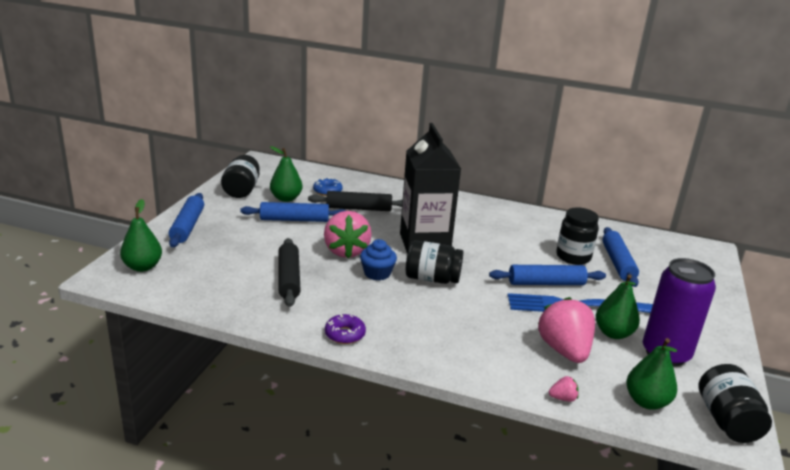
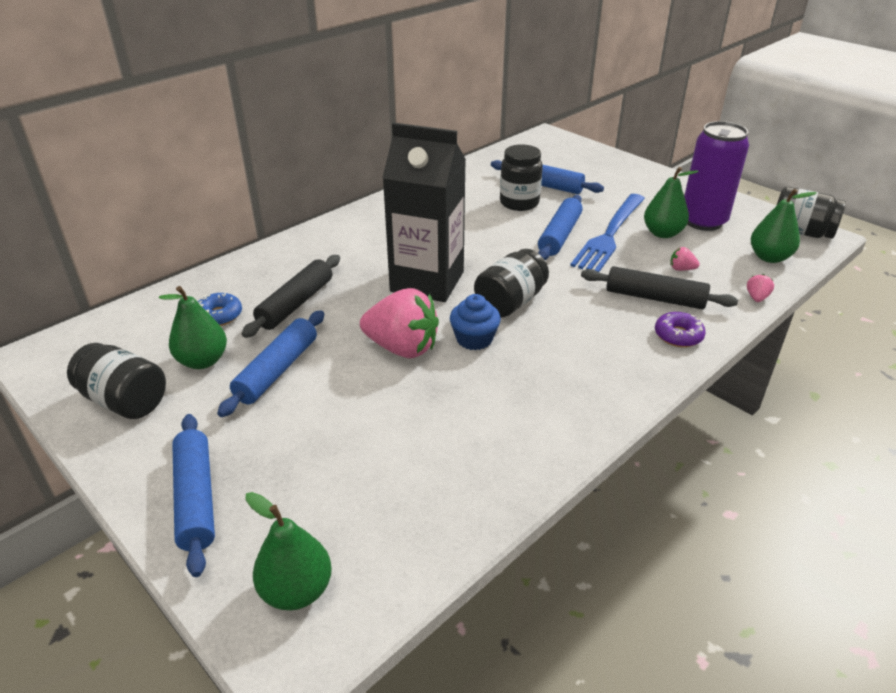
camera: 60 degrees left, 10 degrees up
blue rolling pin [169,193,204,247] -> blue rolling pin turned 45 degrees clockwise [172,414,215,577]
black rolling pin [278,238,301,307] -> black rolling pin moved to [581,266,738,309]
purple donut [325,314,366,344] -> purple donut moved to [655,312,706,347]
pink strawberry [538,297,595,363] -> pink strawberry [670,247,700,271], size x0.41

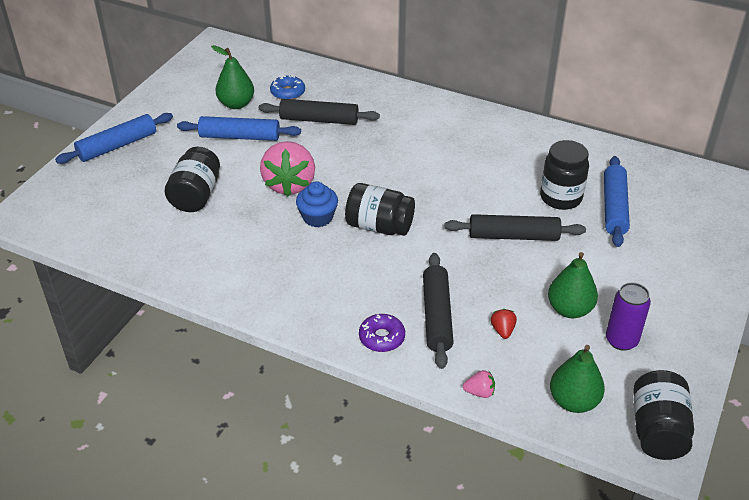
camera: 70 degrees right, 5 degrees up
black jar [67,343,166,419] -> black jar moved to [165,147,220,212]
green pear [245,492,332,610] -> none
black carton [382,122,466,302] -> none
blue rolling pin [538,195,583,260] -> black rolling pin [445,214,586,241]
blue fork [570,194,645,272] -> none
pink strawberry [670,247,700,271] -> red strawberry [491,309,517,339]
purple can [684,121,749,231] -> purple can [606,282,651,351], size x0.60

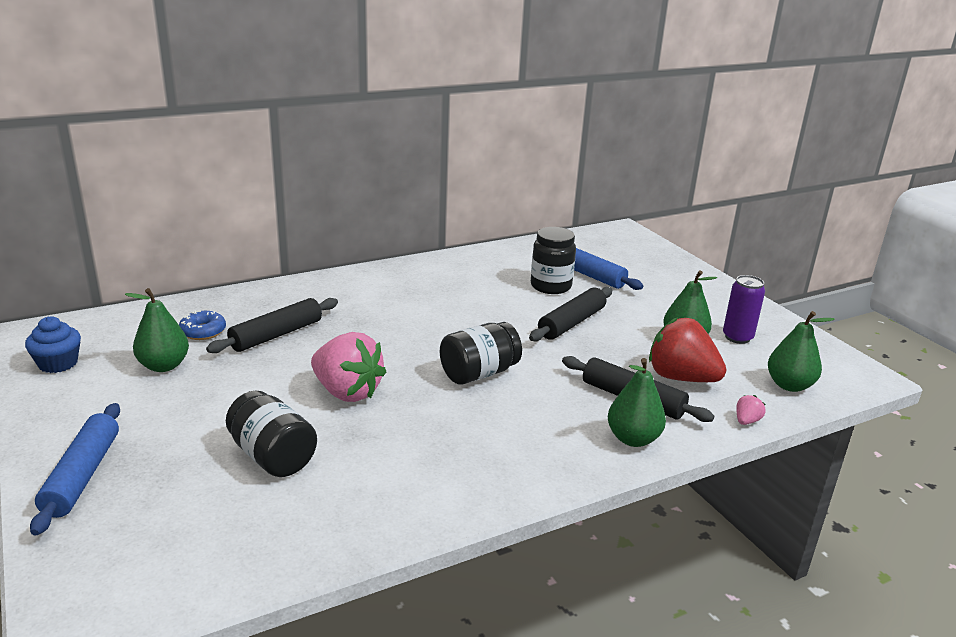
camera: 55 degrees left, 15 degrees down
blue rolling pin [177,116,301,141] -> none
blue cupcake [296,181,338,227] -> blue cupcake moved to [25,317,81,373]
purple donut [359,314,405,352] -> green pear [608,358,666,447]
red strawberry [491,309,517,339] -> red strawberry [649,317,726,382], size x2.45
black jar [633,370,694,460] -> none

